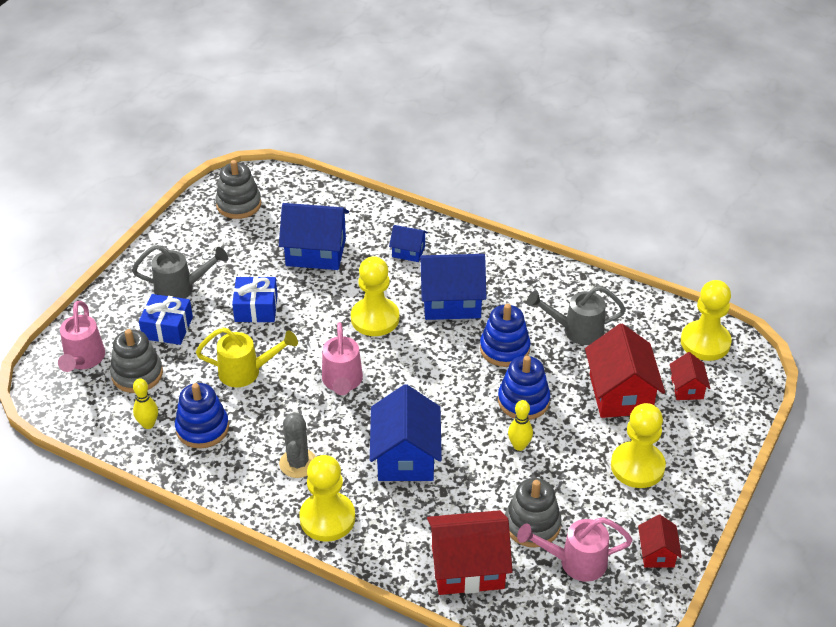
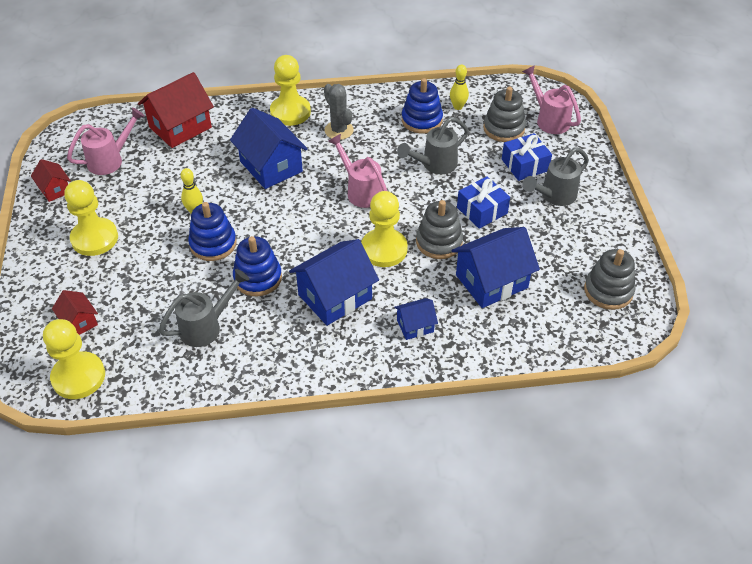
camera: 145 degrees right, 5 degrees up
yellow watering can [196,327,298,387] -> grey watering can [397,117,469,174]
grey stacking toy [505,478,561,547] -> grey stacking toy moved to [416,200,463,259]
red house [585,324,665,418] -> none

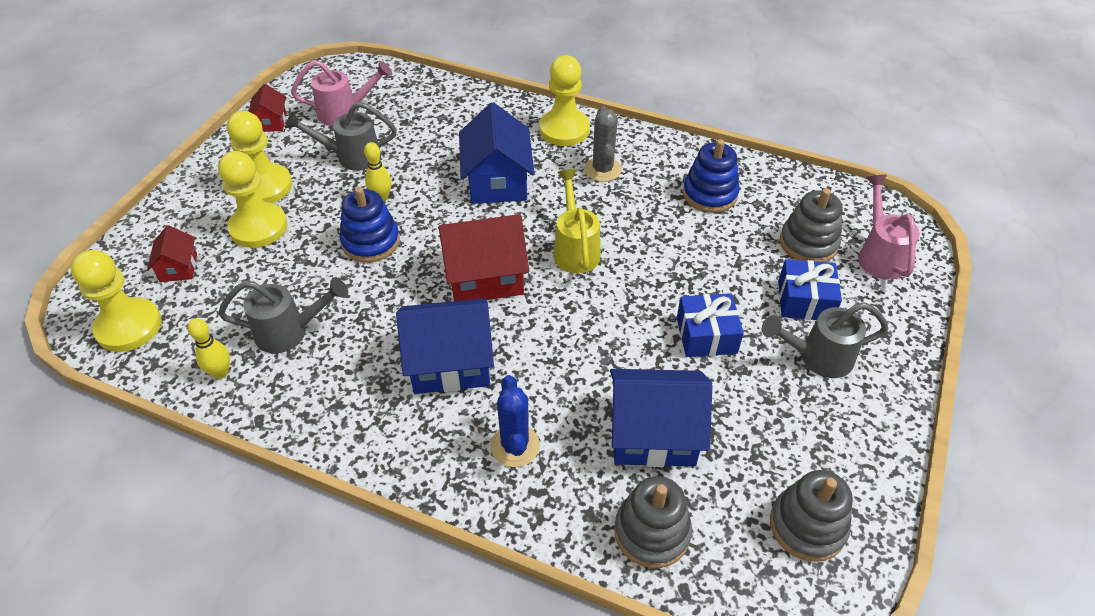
camera: 30 degrees right, 0 degrees up
red house [138,72,214,148] -> red house moved to [438,214,529,301]
blue stacking toy [233,236,282,296] -> none
pink watering can [328,134,387,208] -> yellow watering can [554,169,600,273]
yellow pawn [361,191,408,267] -> yellow pawn moved to [218,151,287,248]
blue house [394,298,438,340] -> blue cactus [490,375,540,467]
grey watering can [397,117,469,174] -> grey watering can moved to [285,102,397,171]
grey stacking toy [416,200,463,259] -> grey stacking toy moved to [614,476,692,568]
yellow bowling pin [450,65,469,110] -> yellow bowling pin moved to [187,318,230,379]

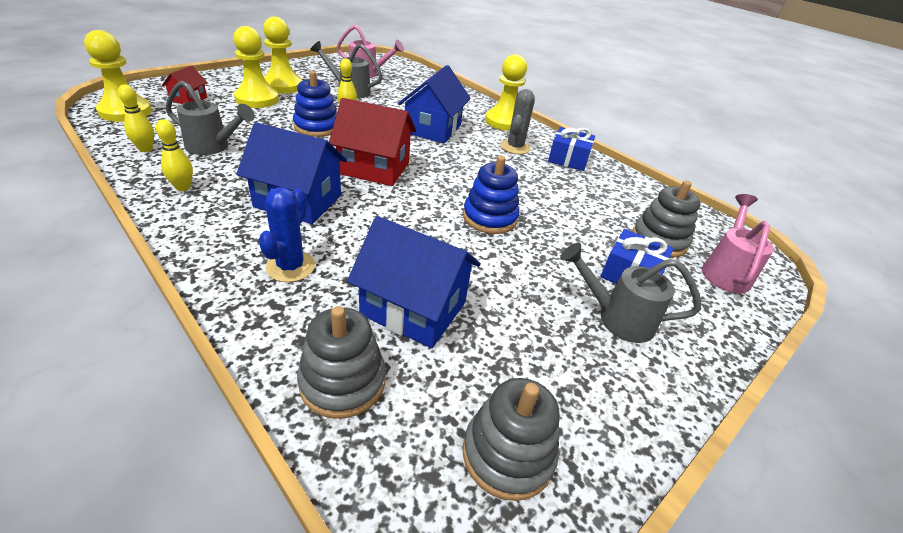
camera: 20 degrees right, 10 degrees down
red house [249,84,286,132] -> none
yellow watering can [554,169,600,273] -> none
blue gift [677,293,744,357] -> blue gift moved to [548,127,595,171]
blue stacking toy [683,139,740,213] -> blue stacking toy moved to [463,156,519,234]
none -> yellow bowling pin [156,119,193,191]

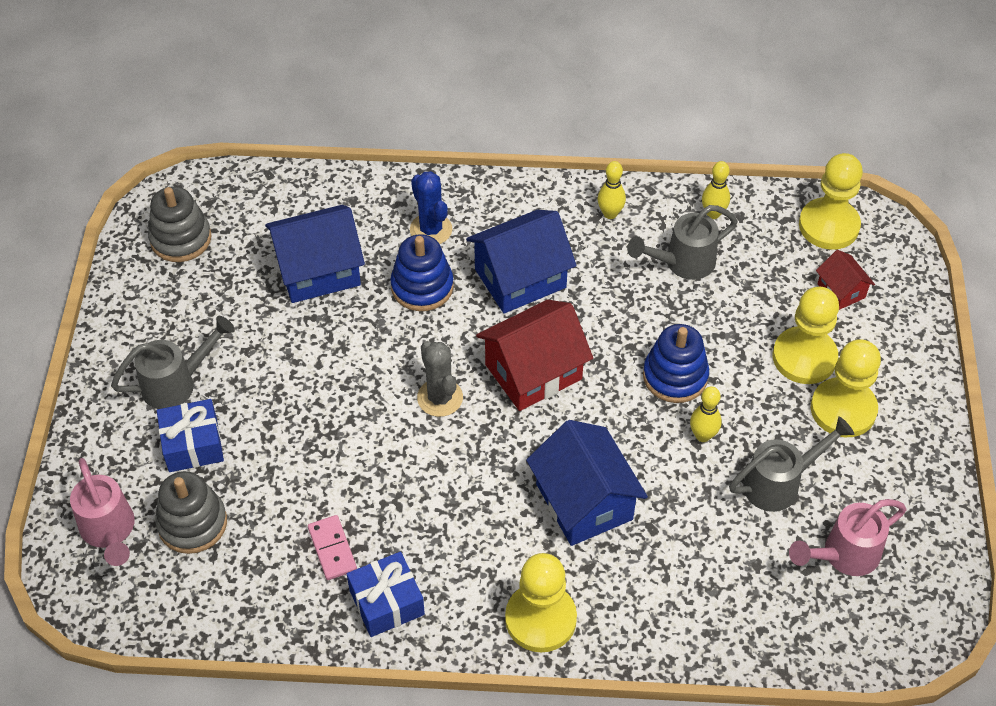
camera: 140 degrees right, 15 degrees up
grey stacking toy [297,306,386,419] -> none
blue stacking toy [463,156,519,234] -> blue stacking toy moved to [390,234,454,311]
grey cactus [500,89,535,154] -> grey cactus moved to [417,341,463,417]
none -> pink domino [308,515,357,580]

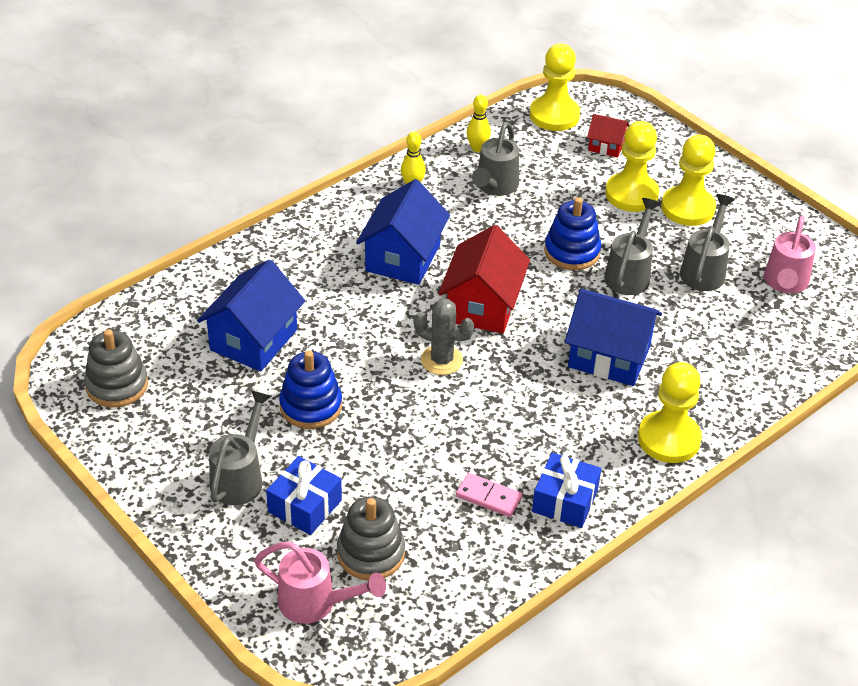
camera: 45 degrees left, 10 degrees down
blue stacking toy [390,234,454,311] -> blue stacking toy moved to [279,351,342,429]
blue cactus [410,171,452,244] -> none
yellow bowling pin [690,386,722,442] -> grey watering can [604,198,661,295]

